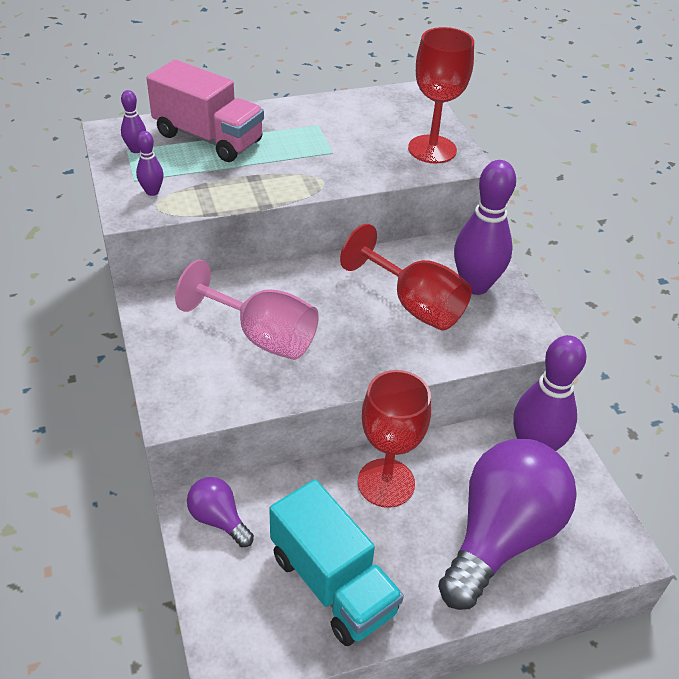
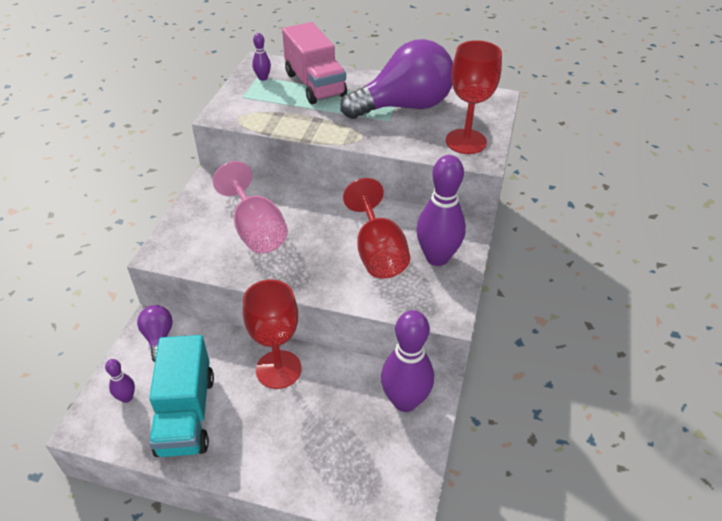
camera: 35 degrees right, 0 degrees up
purple bowling pin [136,131,164,196] -> purple bowling pin moved to [105,359,135,403]
purple light bulb [438,439,577,610] -> purple light bulb moved to [340,39,453,119]

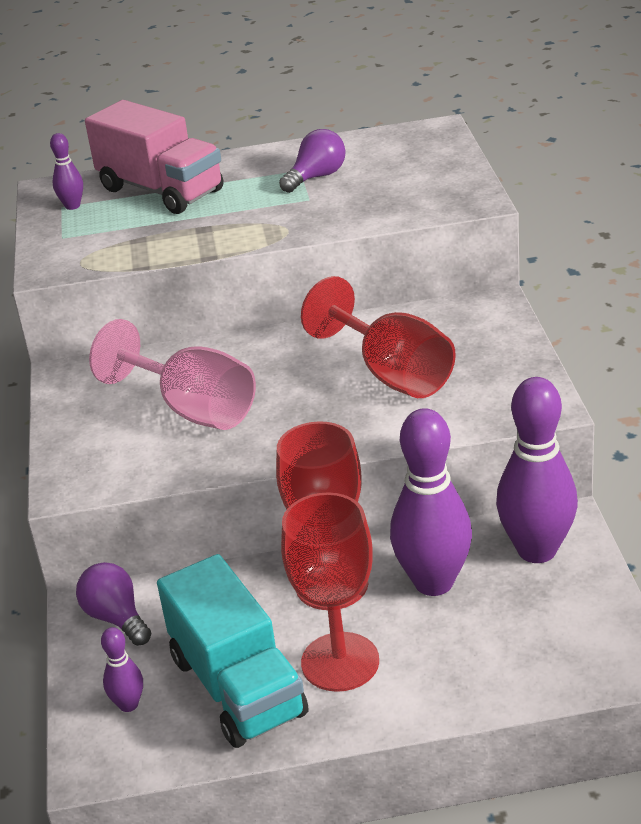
camera: 20 degrees left, 10 degrees down
purple light bulb [340,39,453,119] -> purple light bulb [279,129,346,193], size x0.45
purple bowling pin [416,155,466,266] -> purple bowling pin moved to [390,408,472,596]
red goblet [446,40,502,154] -> red goblet moved to [281,492,379,692]

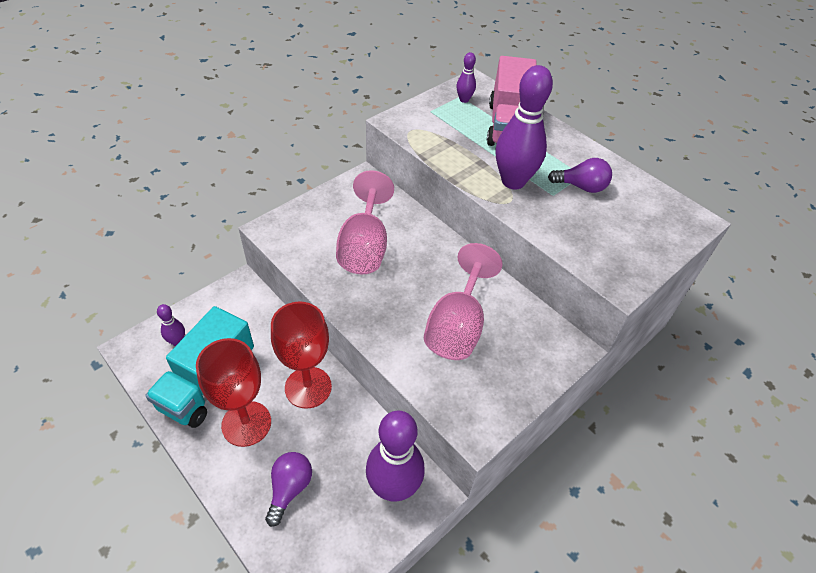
camera: 50 degrees right, 15 degrees up
purple light bulb [76,562,152,646] -> purple light bulb moved to [265,452,312,527]
red goblet [301,276,456,398] -> pink goblet [424,243,503,360]
purple bowling pin [390,408,472,596] -> purple bowling pin moved to [496,65,553,189]

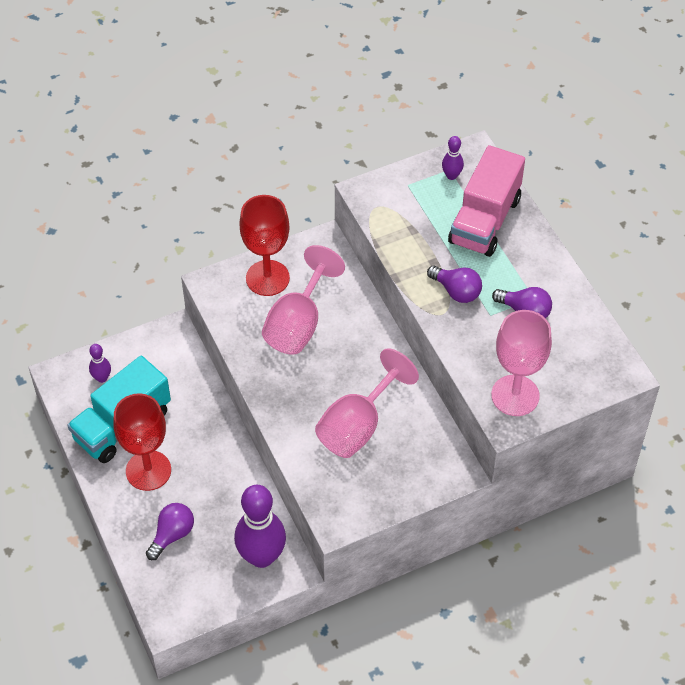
camera: 20 degrees right, 5 degrees up
red goblet [271,301,332,409] -> red goblet moved to [239,195,290,296]
purple bowling pin [496,65,553,189] -> purple light bulb [427,265,482,303]
none -> pink goblet [491,310,552,416]

